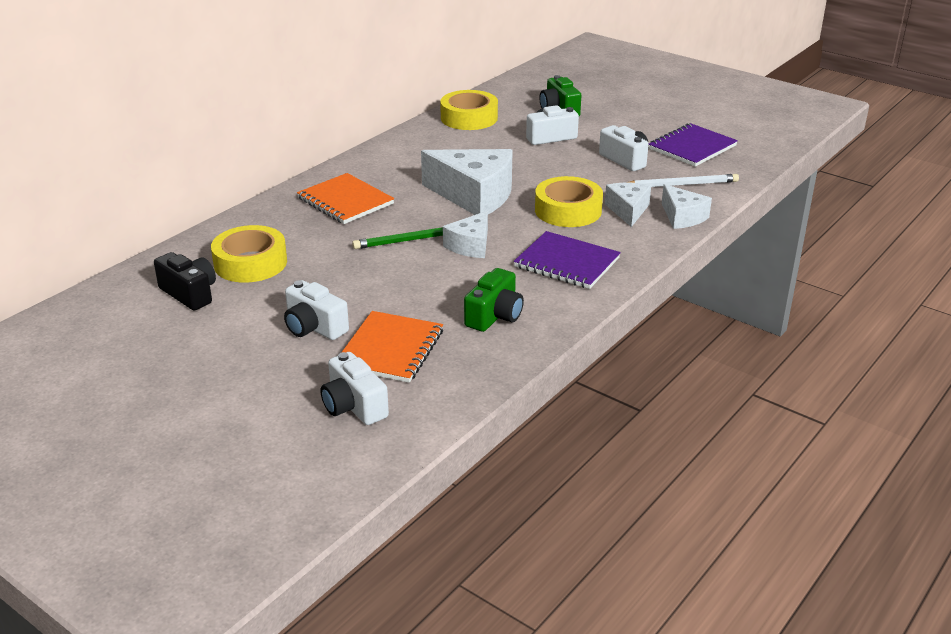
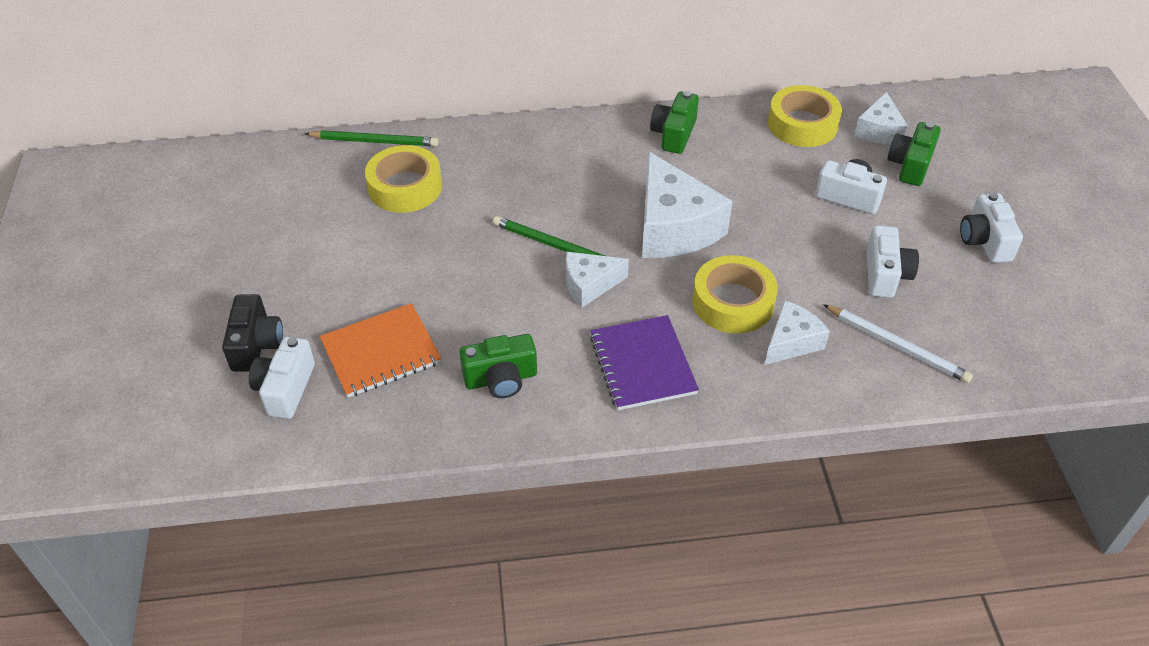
camera: 45 degrees right, 15 degrees up
black camera [154,252,216,310] -> black camera moved to [222,294,283,372]
white camera [284,280,349,340] -> white camera moved to [960,192,1023,263]
orange notebook [297,173,394,224] -> none
purple notebook [649,123,738,167] -> none
white cheese [662,184,712,229] -> white cheese moved to [854,92,908,144]
none -> green pencil [305,130,439,147]
none -> green camera [650,91,699,154]

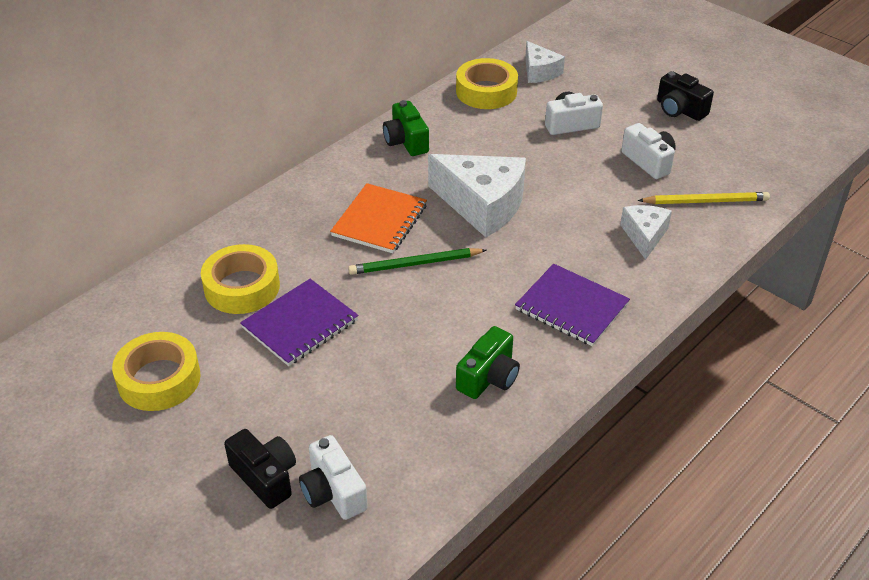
camera: 40 degrees left, 5 degrees down
green pencil [305,130,439,147] -> none
orange notebook [320,303,442,398] -> orange notebook moved to [330,183,427,253]
white cheese [566,252,629,308] -> none
yellow tape [693,255,778,334] -> yellow tape moved to [112,332,201,411]
white pencil [823,304,973,383] -> yellow pencil [638,192,770,204]
green camera [887,122,941,186] -> none
white camera [960,192,1023,263] -> black camera [657,71,714,121]
none -> purple notebook [240,279,359,366]

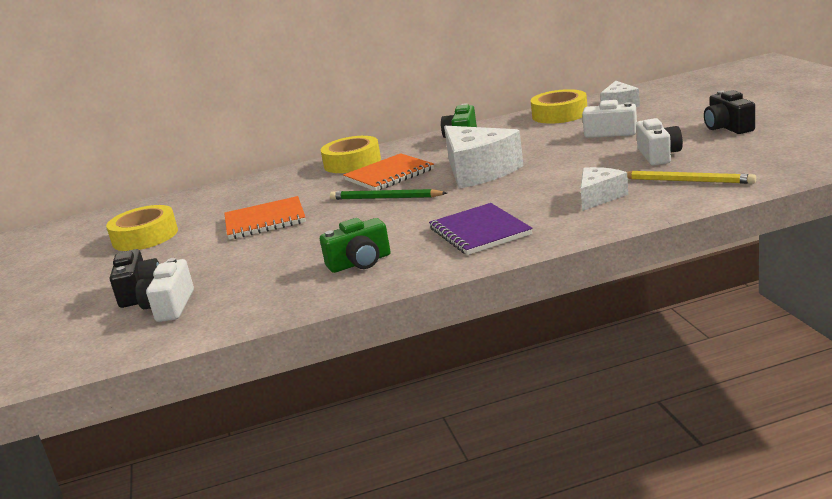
camera: 35 degrees right, 20 degrees down
yellow tape [201,244,280,314] -> yellow tape moved to [321,136,381,173]
purple notebook [240,279,359,366] -> orange notebook [224,196,306,240]

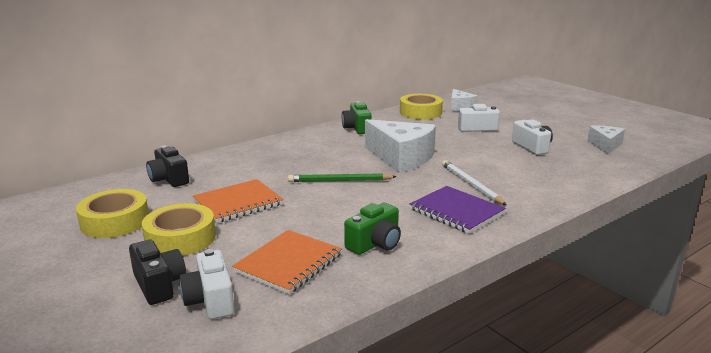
camera: 25 degrees left, 0 degrees up
yellow tape [321,136,381,173] -> yellow tape moved to [142,203,216,256]
orange notebook [343,153,434,191] -> orange notebook moved to [232,230,342,294]
white cheese [581,167,628,211] -> white cheese moved to [587,125,625,155]
yellow pencil [627,171,756,184] -> none
black camera [704,90,755,134] -> black camera moved to [146,145,189,187]
none -> white pencil [442,160,506,205]

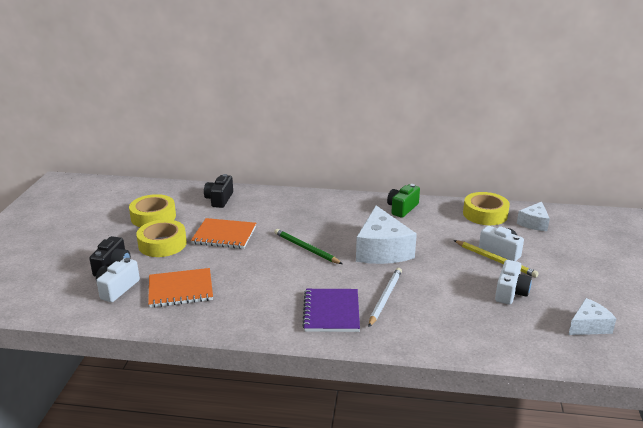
camera: 45 degrees right, 5 degrees up
green camera [344,202,401,255] -> none
none -> yellow pencil [454,240,539,278]

